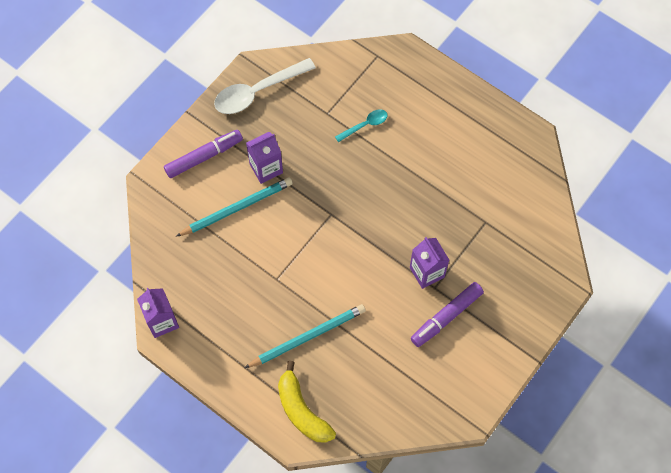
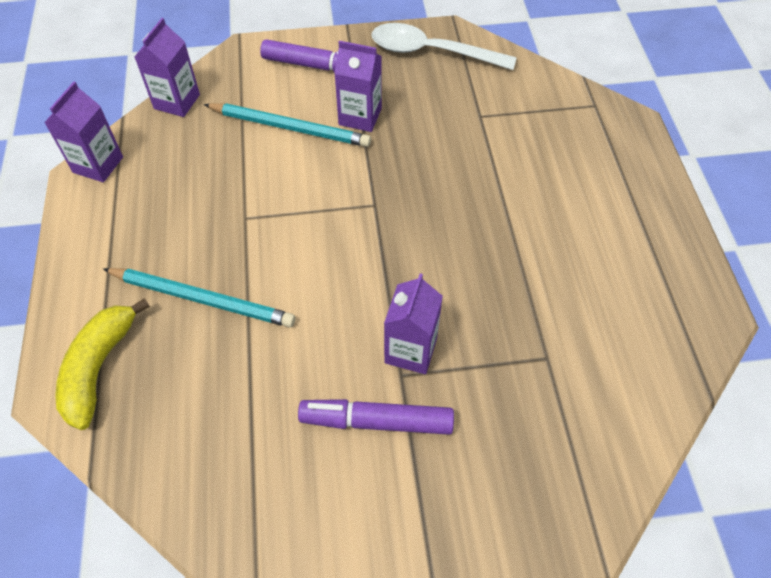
camera: 45 degrees right, 10 degrees down
turquoise spoon [335,109,388,142] -> none
none -> purple carton [134,18,200,117]

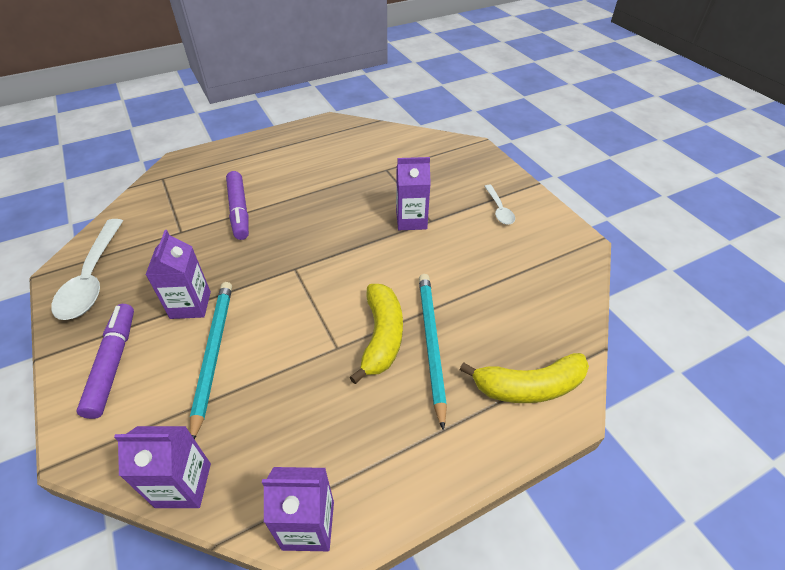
camera: 110 degrees left, 10 degrees down
purple marker [298,399,454,435] -> purple marker moved to [226,171,249,240]
none -> yellow banana [349,284,403,384]
none -> white spoon [484,185,515,225]

